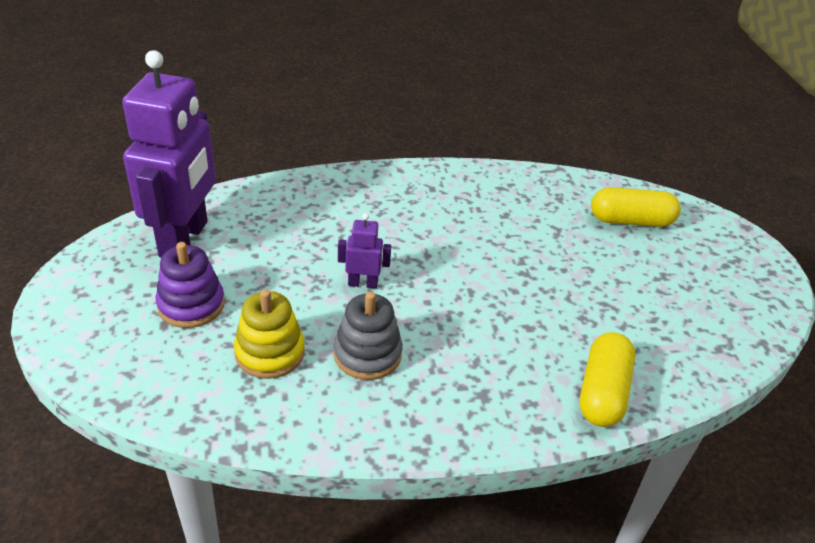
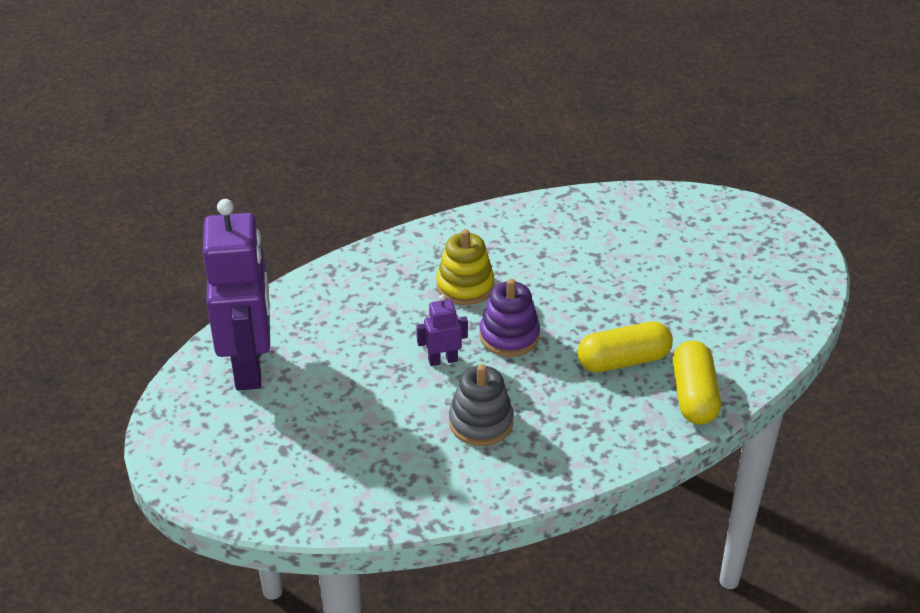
camera: 15 degrees left, 0 degrees up
purple stacking toy [156,242,225,328] -> purple stacking toy moved to [479,279,540,357]
yellow stacking toy [234,289,305,379] -> yellow stacking toy moved to [436,229,494,305]
yellow capsule [591,187,681,227] -> yellow capsule moved to [577,321,673,372]

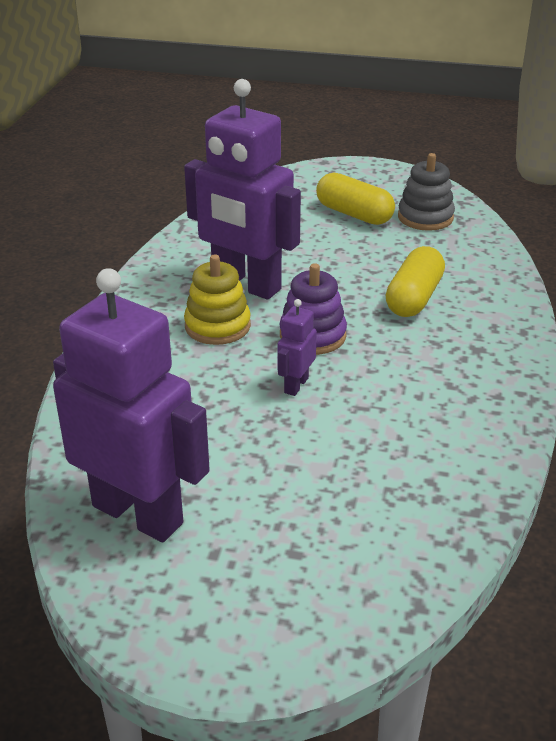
camera: 50 degrees left, 5 degrees down
grey stacking toy [449,364,514,446] -> grey stacking toy moved to [398,153,455,231]
yellow capsule [673,341,721,425] -> yellow capsule moved to [316,172,395,225]
none -> purple robot [184,79,301,299]

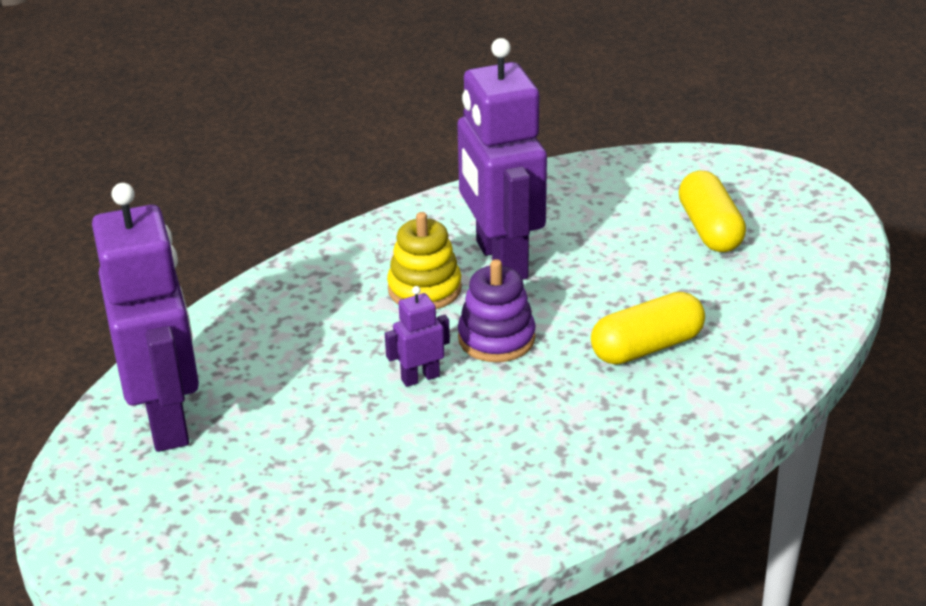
camera: 40 degrees right, 0 degrees up
grey stacking toy [398,153,455,231] -> none

